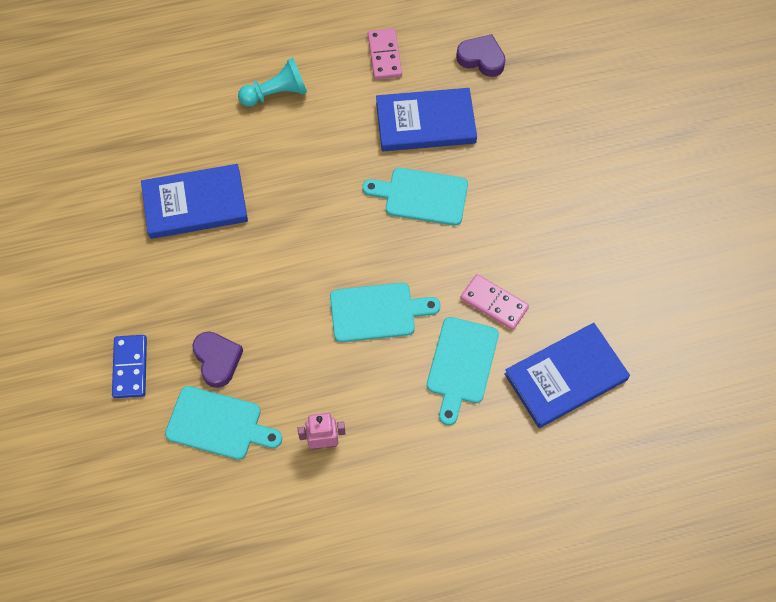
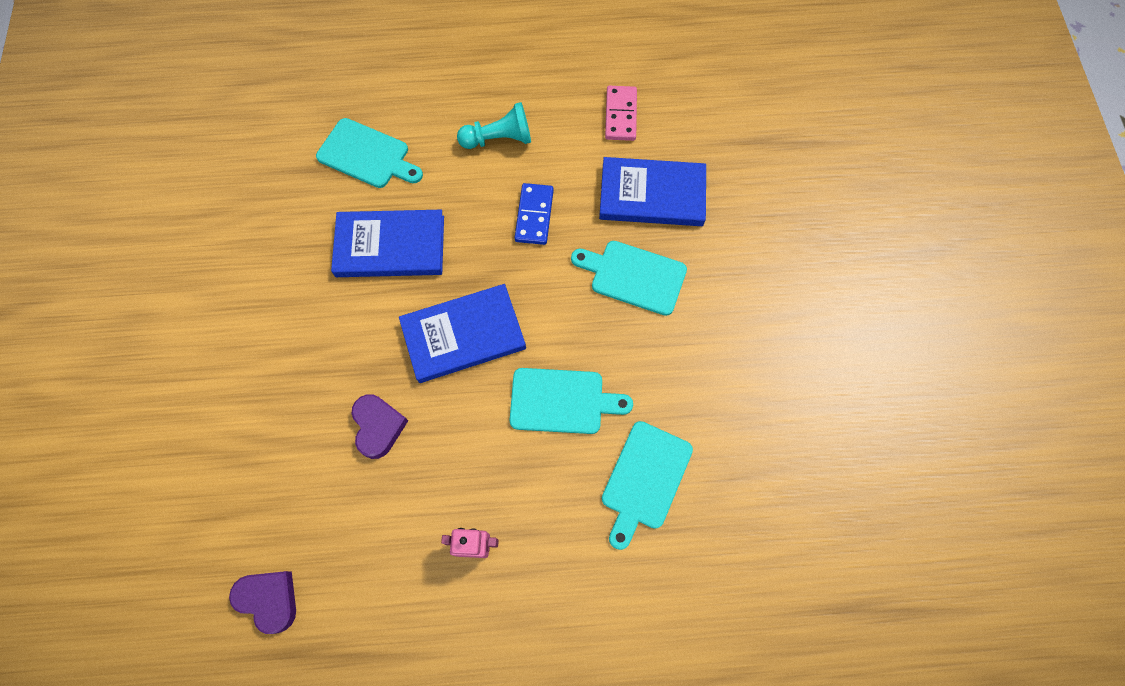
camera: 10 degrees right, 5 degrees up
blue domino [112,335,147,398] -> blue domino moved to [514,183,554,245]
turquoise cutting board [165,386,282,460] -> turquoise cutting board moved to [316,118,423,188]
purple heart [456,34,506,77] -> purple heart moved to [229,571,296,634]
pink domino [460,274,529,330] -> none
blue book [504,323,630,428] -> blue book moved to [399,284,526,383]

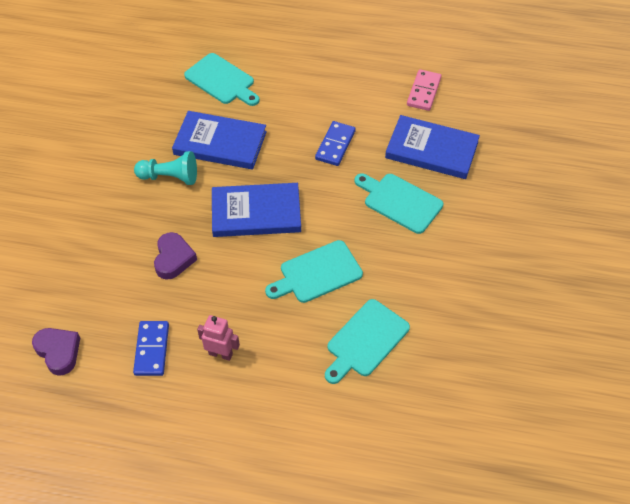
camera: 15 degrees right, 15 degrees down
turquoise pawn [457,102,531,149] -> turquoise pawn moved to [134,151,197,185]
turquoise cutting board [510,368,633,434] -> turquoise cutting board turned 135 degrees clockwise [265,240,363,303]
none -> blue domino [133,321,169,376]

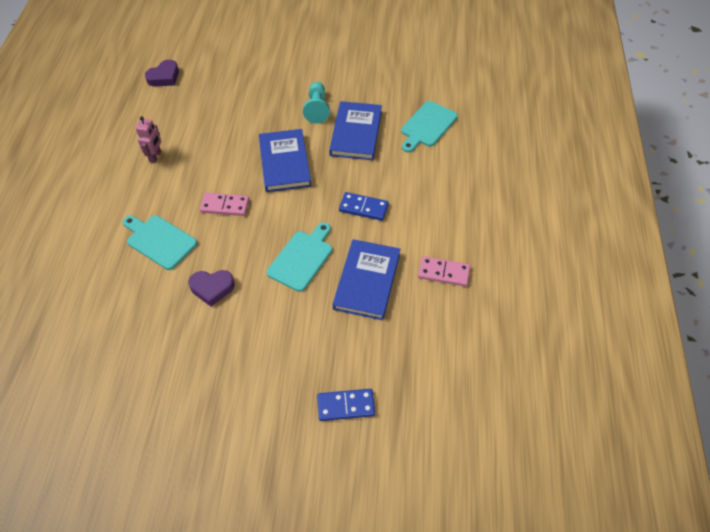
camera: 85 degrees right, 0 degrees up
blue domino [133,321,169,376] -> blue domino moved to [317,389,375,421]
purple heart [154,232,197,280] -> purple heart moved to [188,270,235,307]
turquoise cutting board [265,240,363,303] -> pink domino [200,193,249,216]

